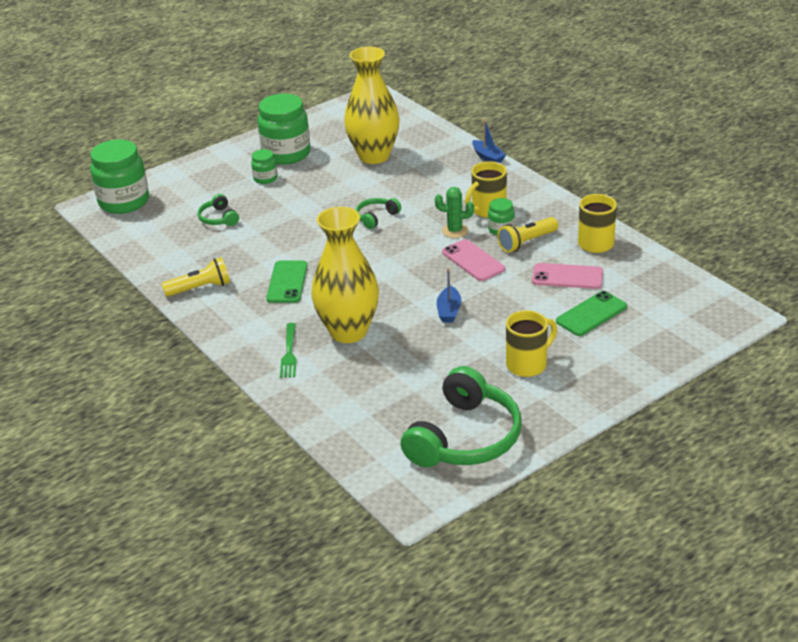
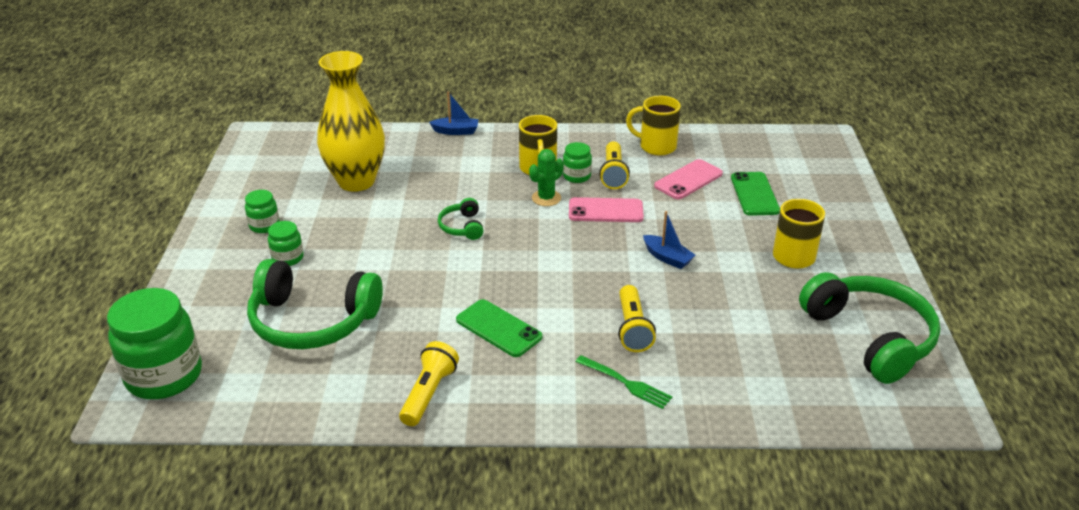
camera: 55 degrees left, 0 degrees up
green headphones [198,194,239,226] -> green headphones [247,259,383,349], size x2.19
green jar [257,94,310,165] -> green jar [245,190,280,233], size x0.48
yellow vase [311,207,379,343] -> yellow flashlight [618,285,656,352]

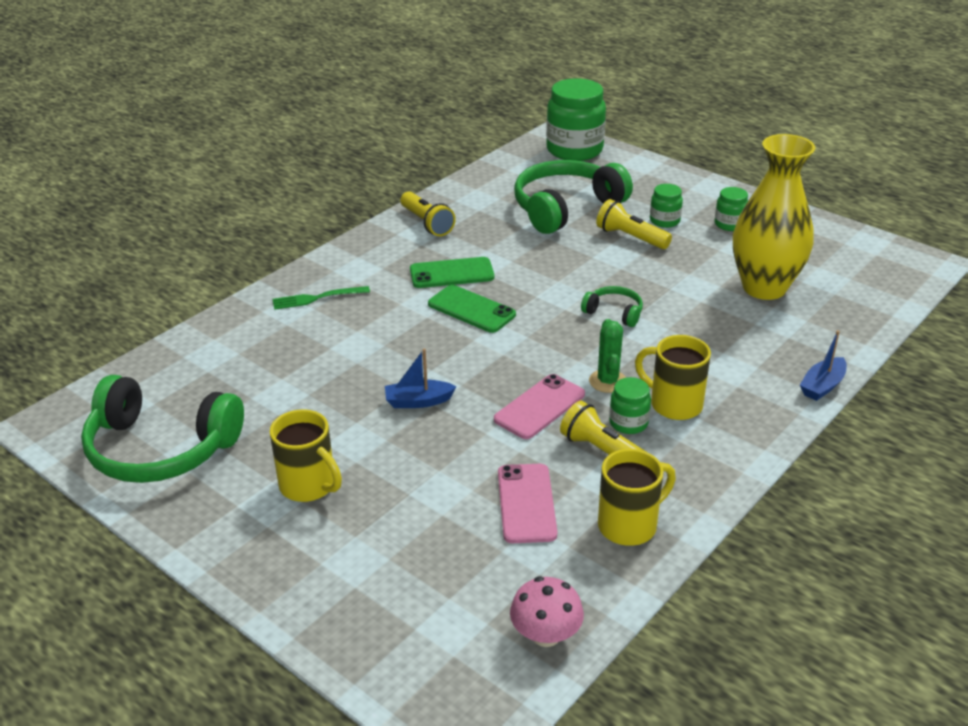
camera: 130 degrees right, 0 degrees up
yellow flashlight [618,285,656,352] -> yellow flashlight moved to [596,199,672,249]
green phone [731,172,780,216] -> green phone moved to [428,285,516,333]
none -> pink mushroom [510,576,584,647]

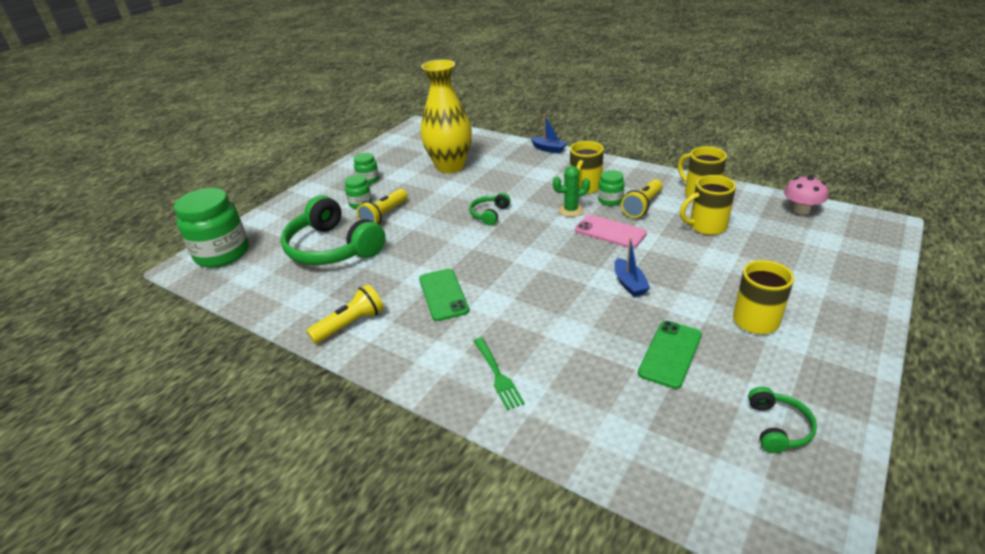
camera: 95 degrees left, 0 degrees up
green headphones [81,375,244,483] -> green headphones [748,387,817,453], size x0.46
green phone [428,285,516,333] -> green phone moved to [638,321,702,389]
pink phone [498,464,557,543] -> yellow mug [680,175,736,235]

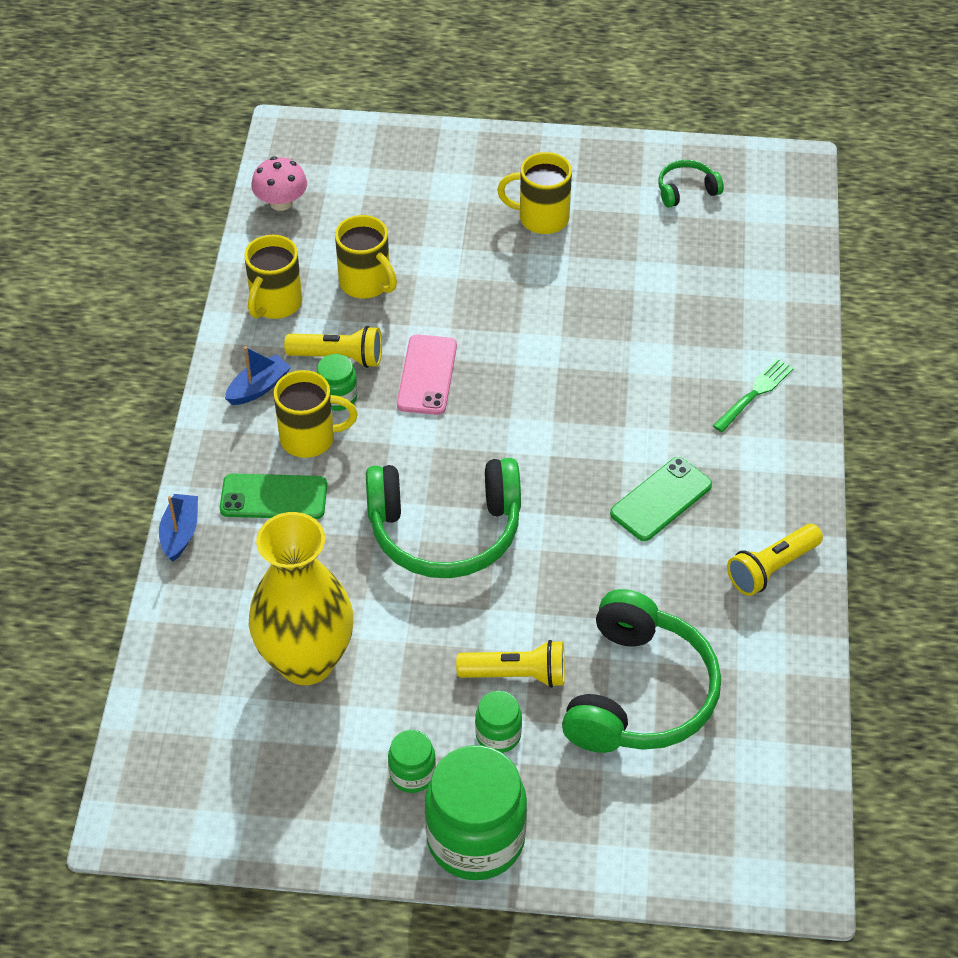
camera: 120 degrees left, 15 degrees up
green jar [174,188,249,268] -> green jar moved to [425,745,527,880]
yellow flashlight [306,284,384,344] -> yellow flashlight turned 60 degrees counterclockwise [727,524,823,596]
green headphones [469,193,510,226] -> green headphones [366,458,521,578], size x2.19
green cactus [553,166,590,217] -> none
blue boat [614,238,650,297] -> blue boat moved to [225,346,291,405]
green phone [638,321,702,389] -> green phone moved to [220,474,327,519]

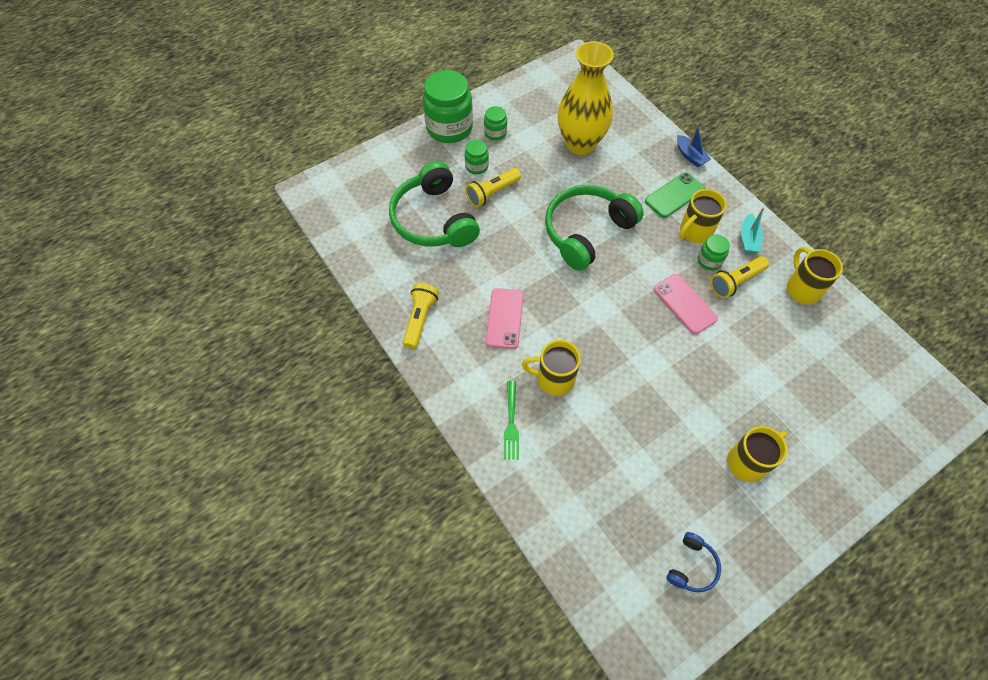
camera: 140 degrees right, 10 degrees up
blue boat [225,346,291,405] -> turquoise boat [741,208,764,253]
pink mushroom [251,157,307,211] -> none
yellow mug [335,215,397,299] -> yellow mug moved to [522,340,581,396]
green phone [610,457,712,541] -> pink phone [486,288,524,349]
green headphones [658,160,724,208] -> blue headphones [666,532,721,592]

